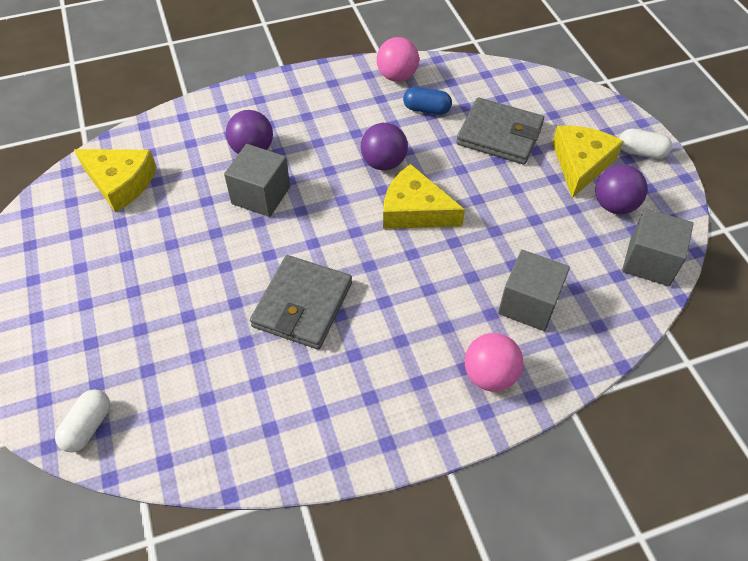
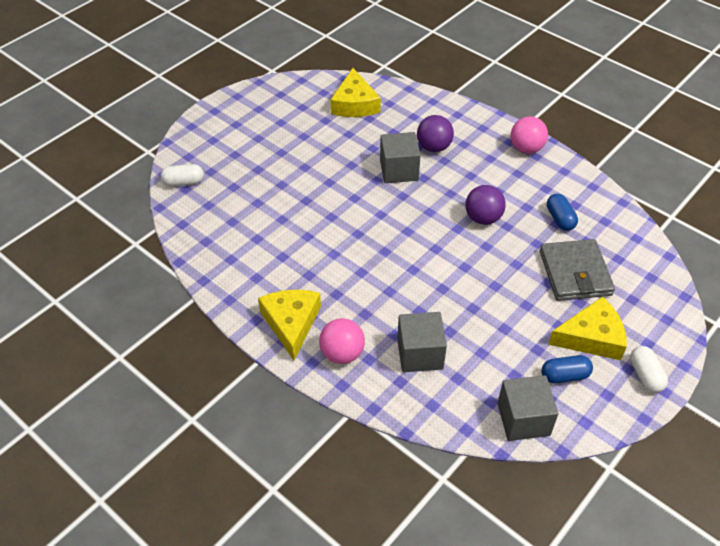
camera: 60 degrees right, 5 degrees down
grey wallet [250,255,352,349] -> none
pink ball [377,37,419,82] -> pink ball moved to [510,116,548,154]
yellow cheese [383,164,465,229] -> yellow cheese moved to [258,290,321,360]
purple ball [595,165,648,214] -> blue capsule [542,355,593,383]

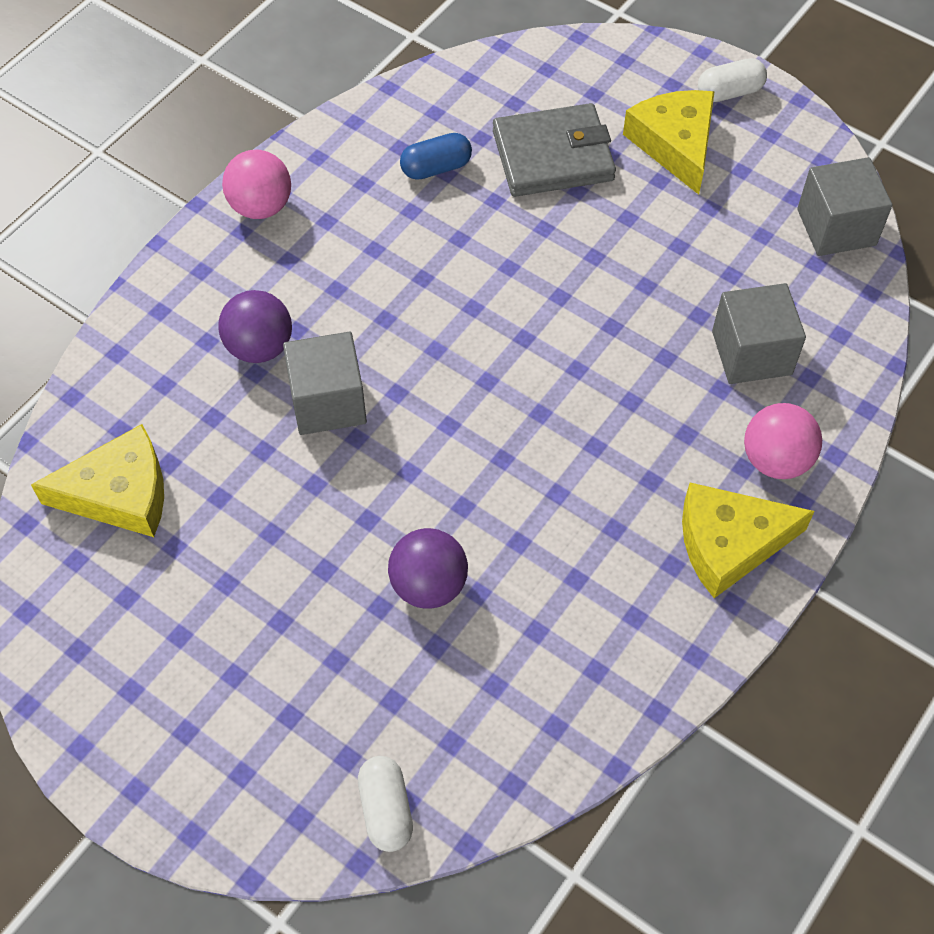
camera: 95 degrees left, 10 degrees up
purple ball [465,185,506,225] -> purple ball moved to [388,528,468,609]
blue capsule [542,355,593,383] -> none

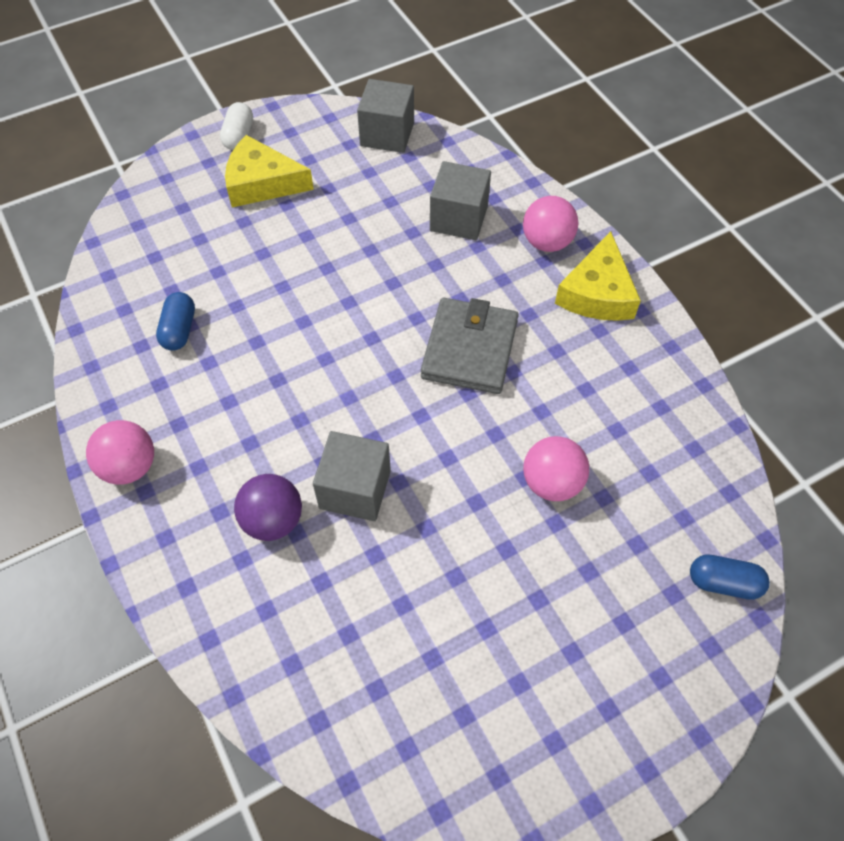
camera: 65 degrees left, 0 degrees up
yellow cheese [31,424,164,537] -> none
white capsule [358,756,413,852] -> blue capsule [690,554,770,600]
purple ball [388,528,468,609] -> pink ball [523,436,589,501]
grey wallet [493,103,616,197] -> grey wallet moved to [421,298,519,394]

